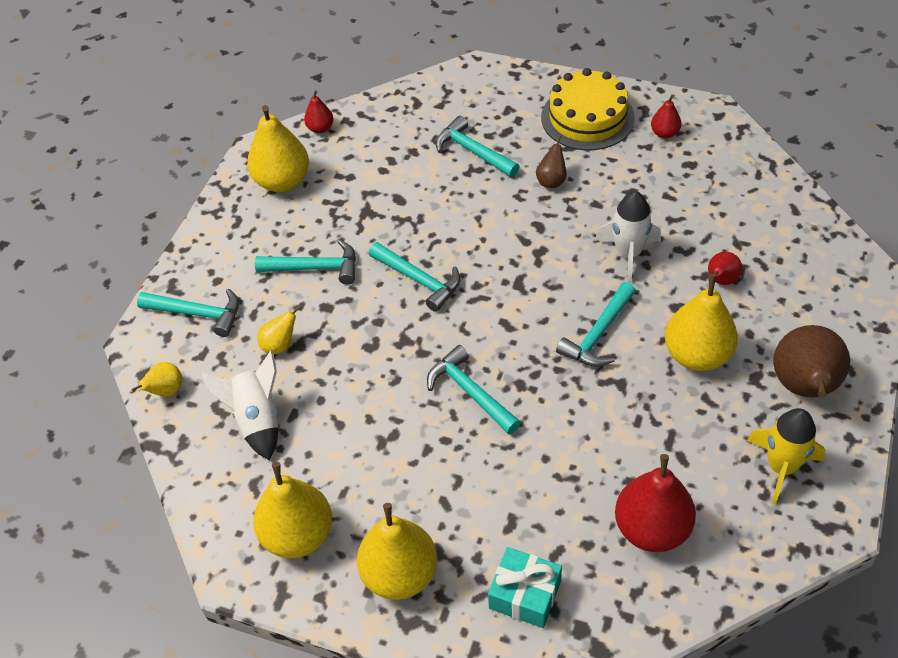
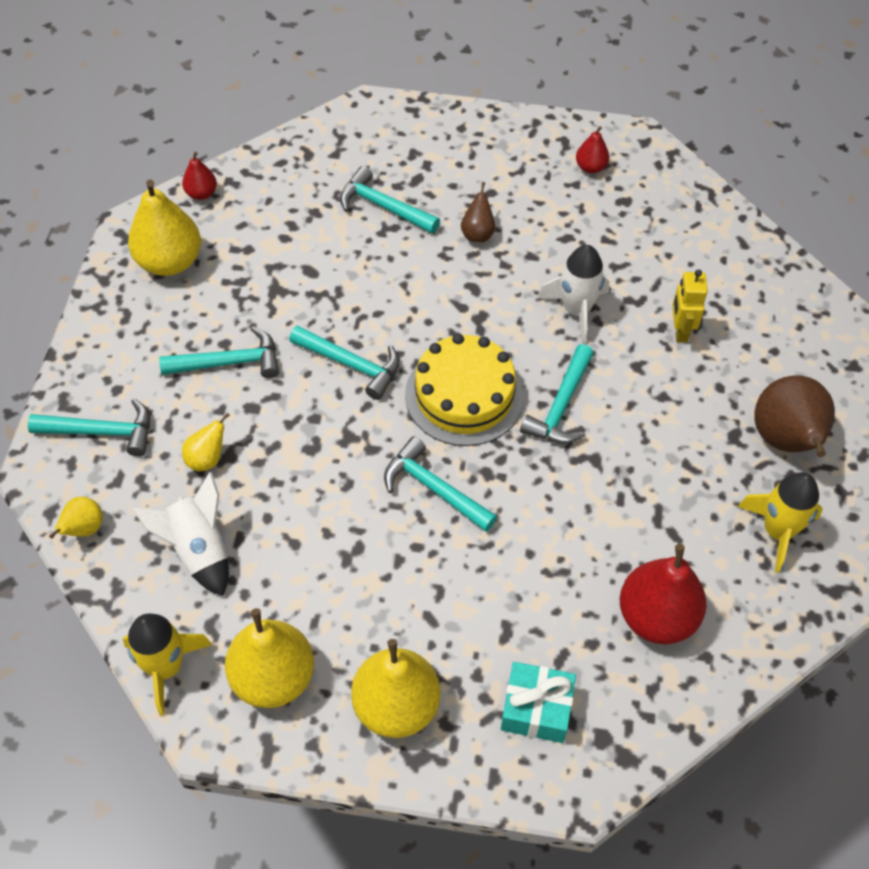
camera: 15 degrees left, 5 degrees up
yellow cake [541,68,635,150] -> yellow cake moved to [405,333,524,446]
yellow pear [665,274,738,371] -> none
red pear [708,251,742,285] -> yellow robot [672,269,708,343]
none -> yellow rocket [123,613,212,716]

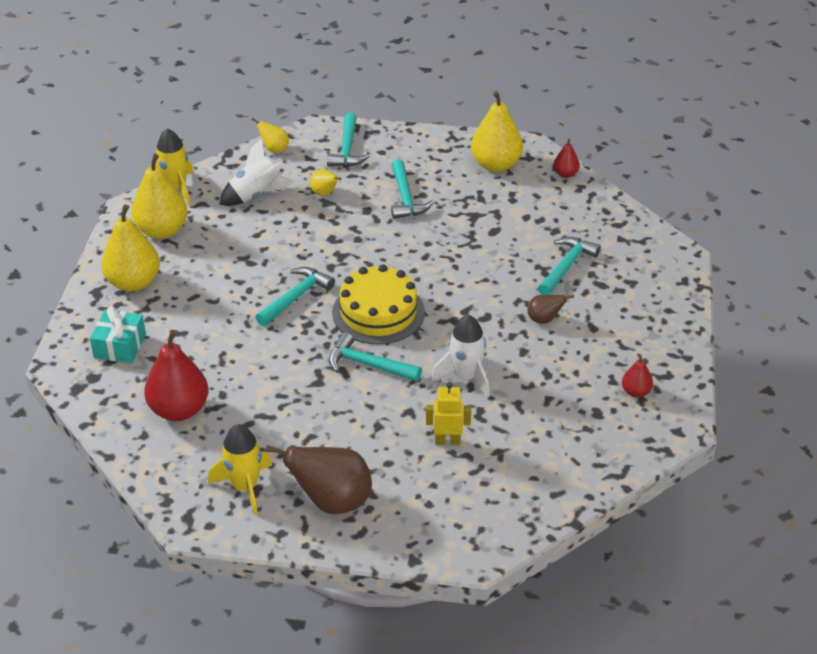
camera: 90 degrees right, 15 degrees down
turquoise hammer [289,325,400,400] -> none

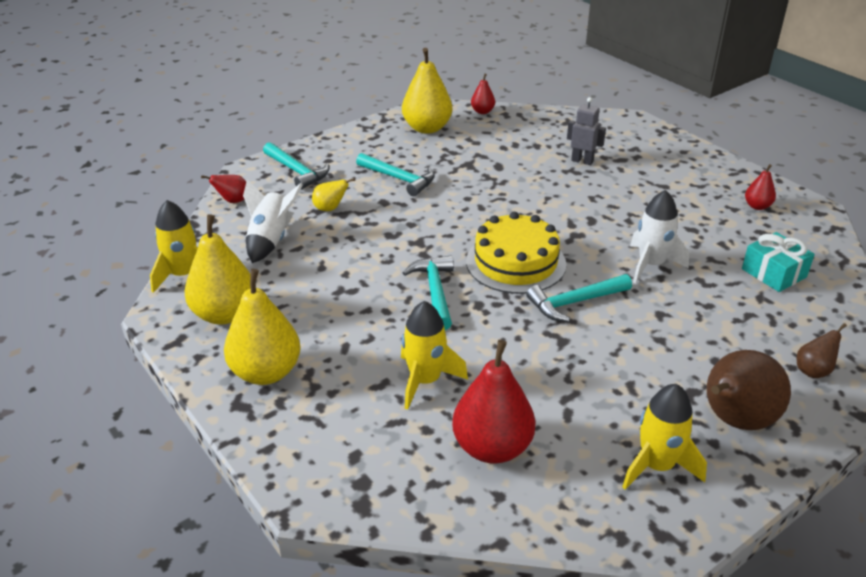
camera: 45 degrees left, 5 degrees down
turquoise gift [90,306,146,363] -> turquoise gift moved to [742,232,815,292]
yellow pear [252,118,289,153] -> red pear [201,175,246,203]
yellow robot [426,382,471,445] -> none
brown pear [527,295,574,324] -> brown pear moved to [797,323,847,378]
turquoise hammer [538,237,601,295] -> grey robot [567,97,606,165]
none -> yellow rocket [401,301,468,410]

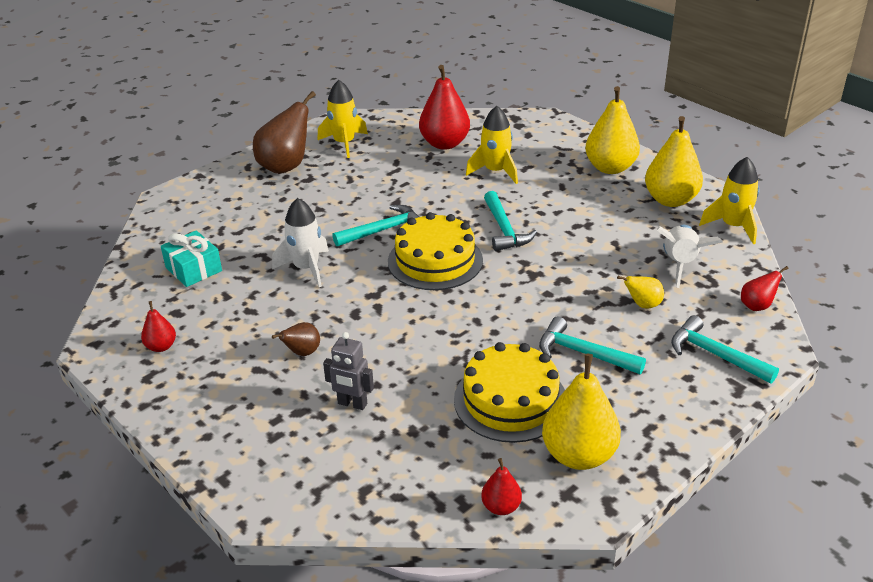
camera: 175 degrees right, 0 degrees up
brown pear [797,323,847,378] -> brown pear moved to [272,322,320,356]
none -> yellow cake [454,342,565,443]

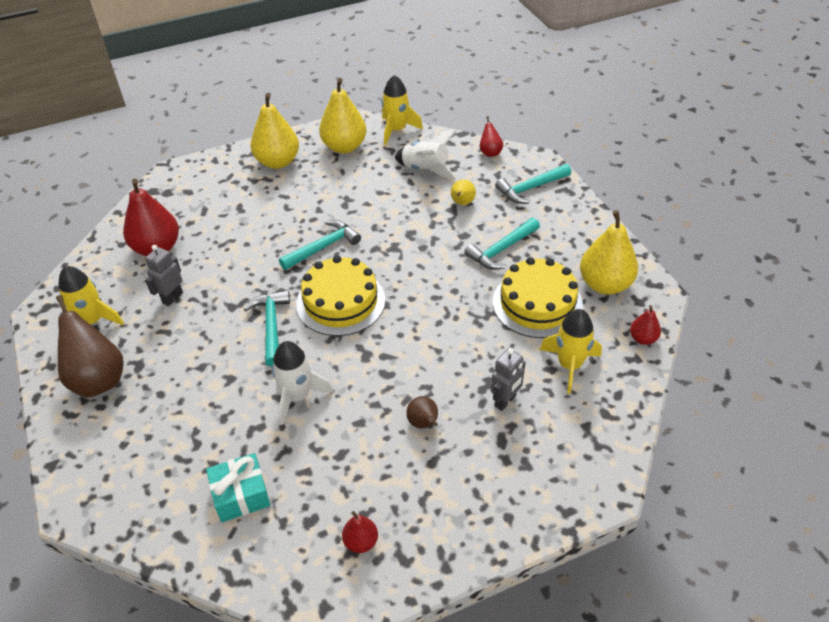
camera: 70 degrees left, 10 degrees up
yellow rocket [466,106,518,184] -> yellow rocket moved to [540,309,602,394]
turquoise hammer [484,191,537,251] -> turquoise hammer turned 45 degrees counterclockwise [279,220,361,270]
none -> grey robot [145,245,183,306]

